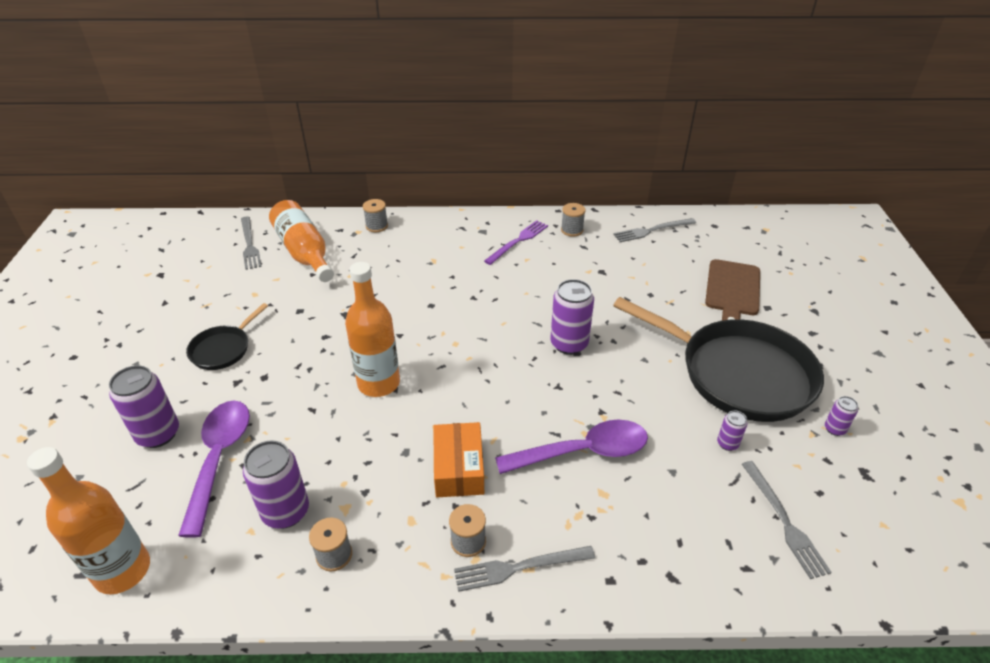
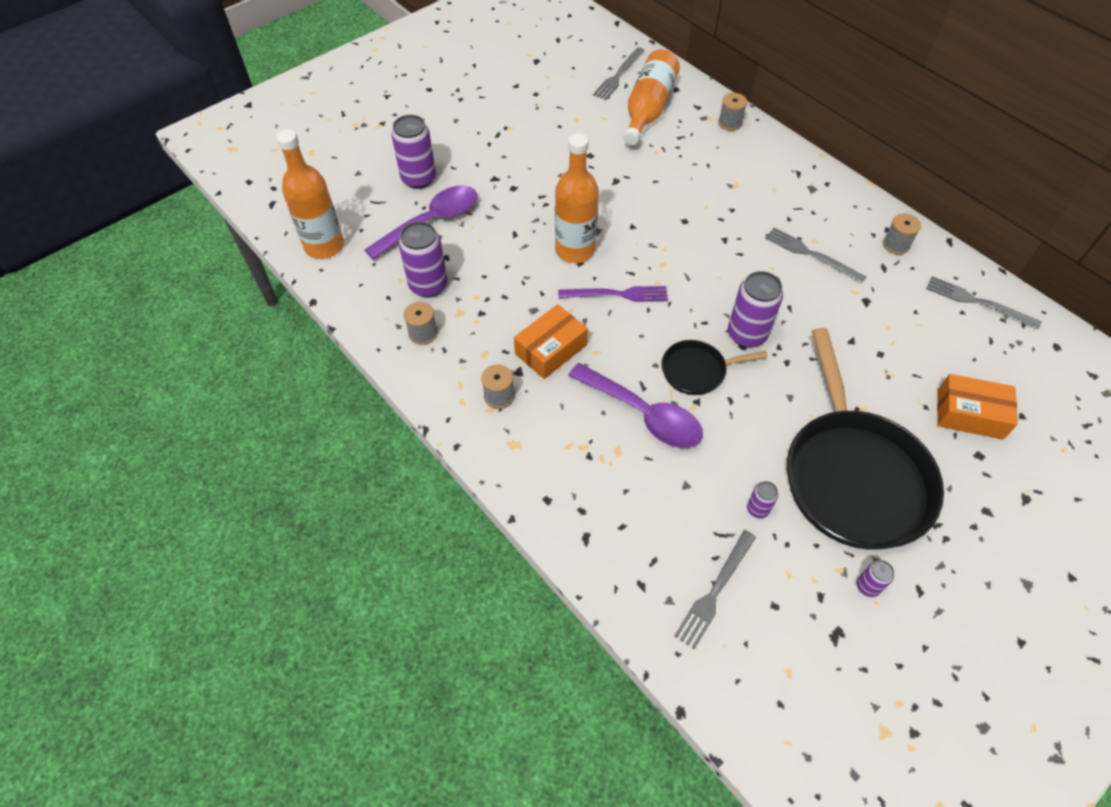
camera: 50 degrees right, 15 degrees up
black pan [186,303,268,370] -> black pan moved to [661,340,768,395]
grey fork [454,546,595,592] -> grey fork moved to [765,227,866,284]
purple fork [484,220,548,265] -> purple fork moved to [558,286,668,302]
brown cutting board [705,259,760,321] -> orange box [937,374,1018,440]

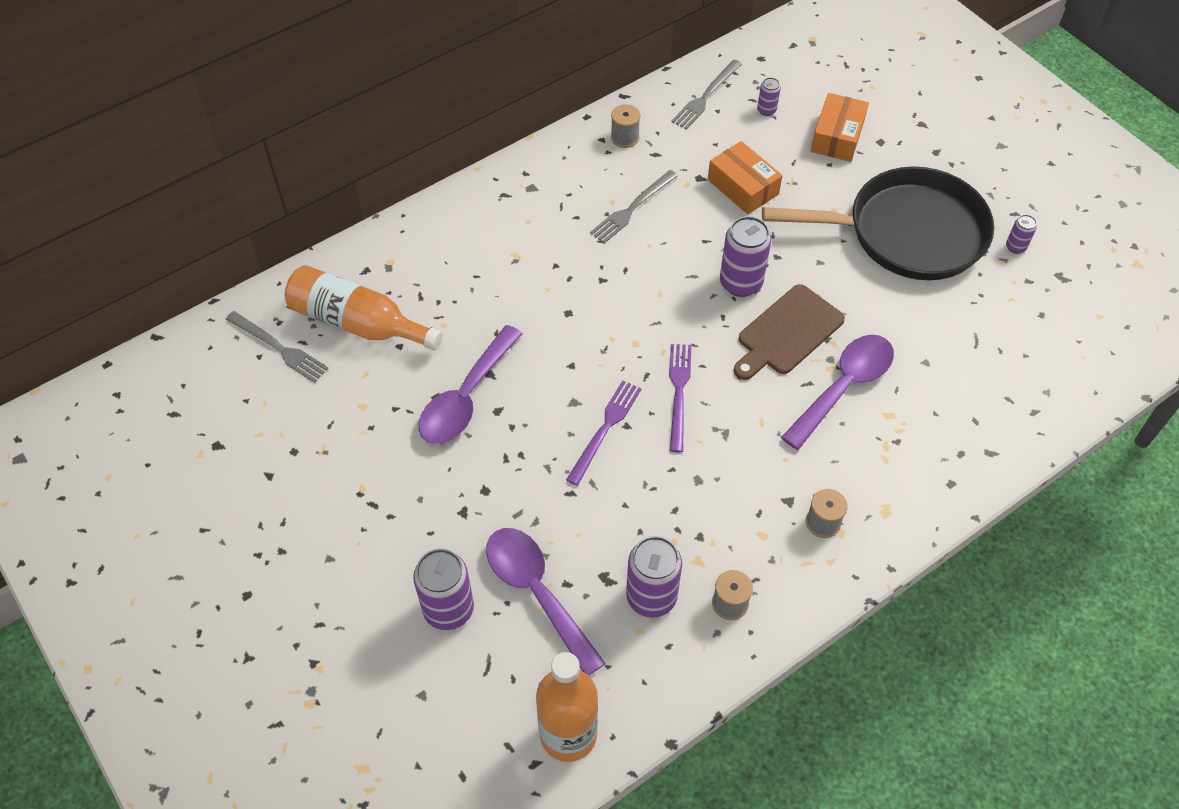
camera: 85 degrees left, 0 degrees up
orange box [514,304,588,379] -> orange box moved to [708,141,783,214]
orange bottle [555,134,599,263] -> purple fork [566,381,642,486]
black pan [661,340,768,395] -> brown cutting board [734,284,845,380]
grey fork [674,530,756,650] -> none
grey spool [718,93,747,131] -> none
purple can [747,481,778,518] -> purple can moved to [757,77,781,116]
none -> purple spoon [419,325,523,444]

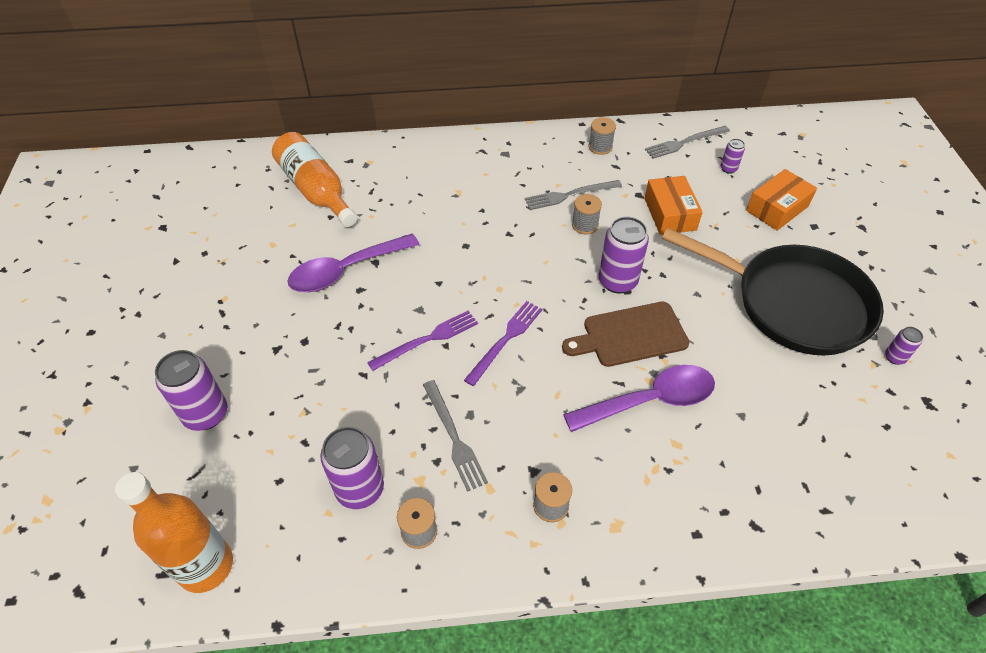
camera: 30 degrees right, 5 degrees down
grey fork [226,311,329,383] -> grey fork moved to [423,380,488,492]
purple spoon [486,528,606,676] -> none
none -> grey spool [572,194,602,234]

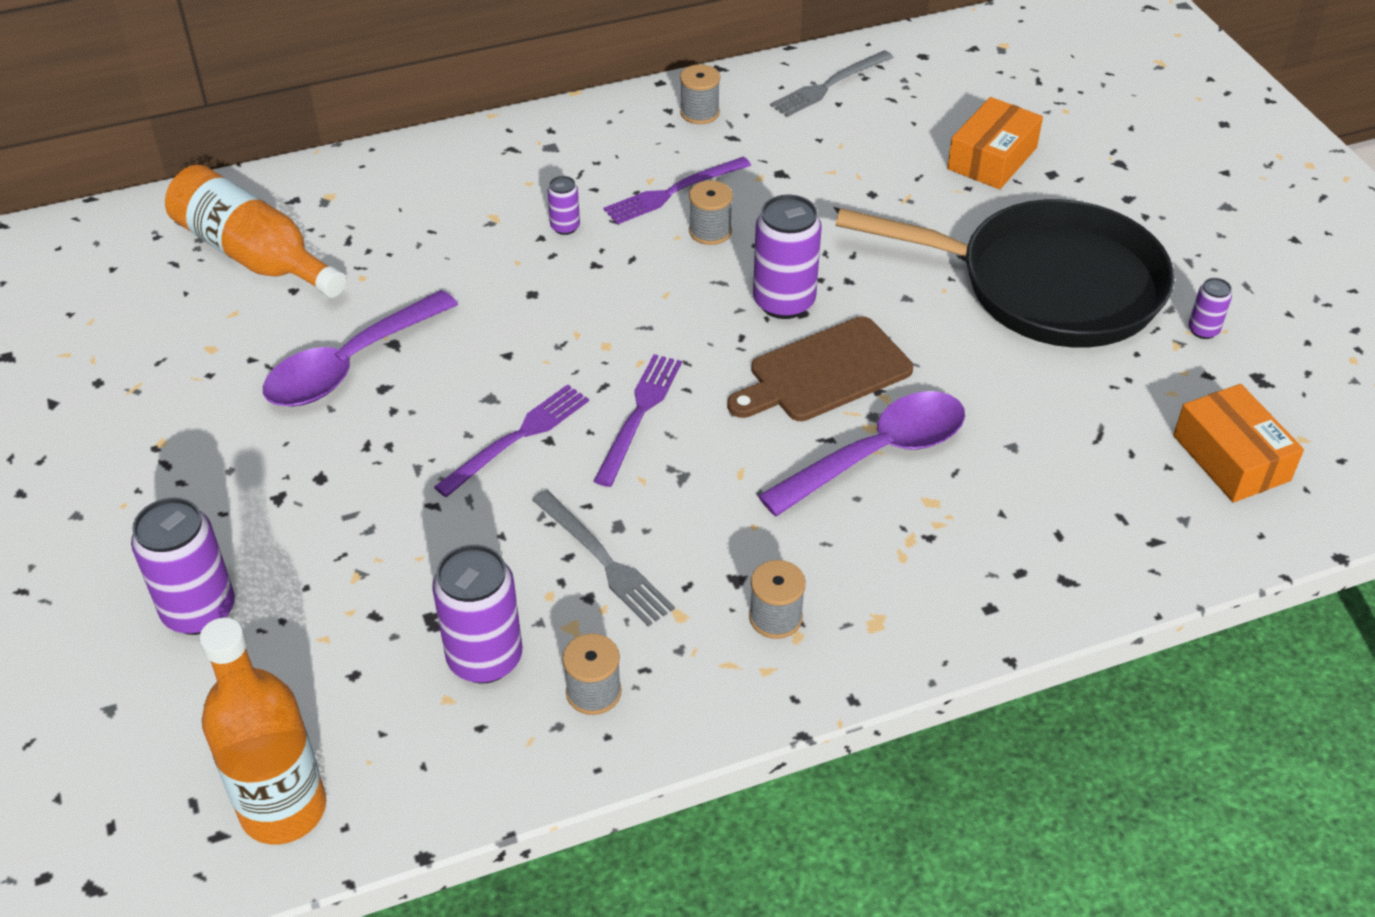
camera: 15 degrees left, 5 degrees down
grey fork [525,180,622,210] -> purple fork [604,157,751,225]
orange box [644,176,703,235] -> orange box moved to [1173,384,1304,503]
purple can [721,139,745,174] -> purple can moved to [548,176,580,235]

